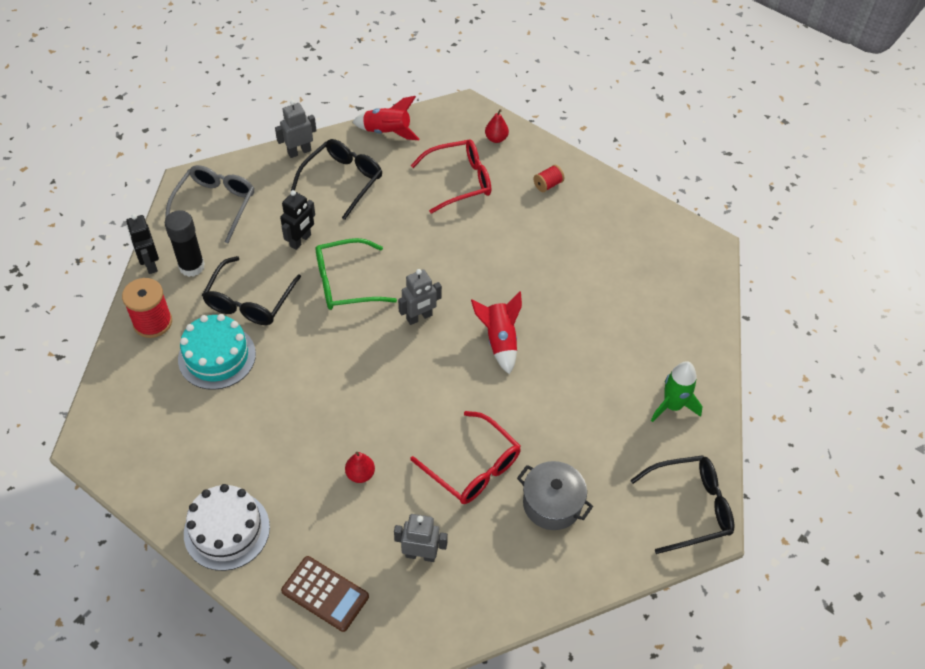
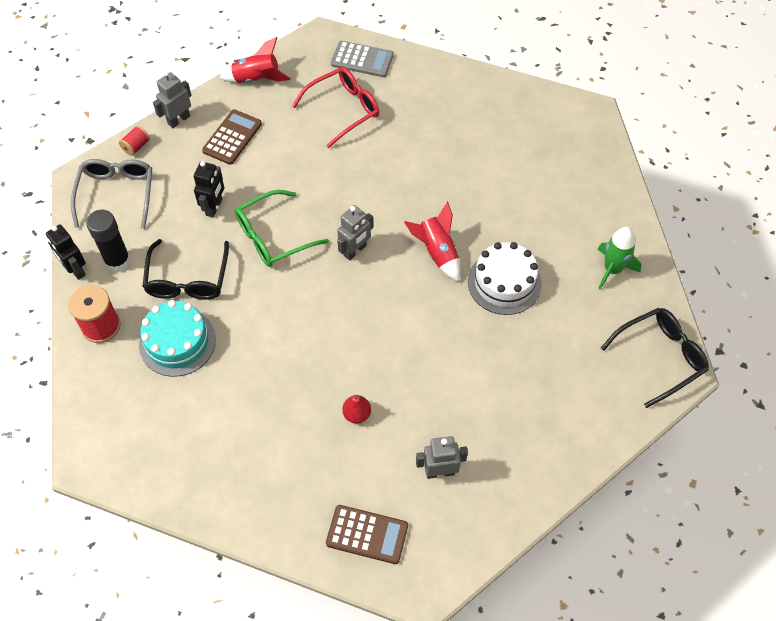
camera: 15 degrees left, 5 degrees up
white cake [184,484,270,571] -> white cake moved to [468,242,542,315]
black glasses [291,139,382,220] -> brown calculator [202,109,262,165]
red glasses [410,411,521,504] -> none
red pear [485,109,509,143] -> grey calculator [331,41,394,77]
grey pot [517,461,593,530] -> none
red spool [534,165,564,192] -> red spool moved to [119,125,150,156]

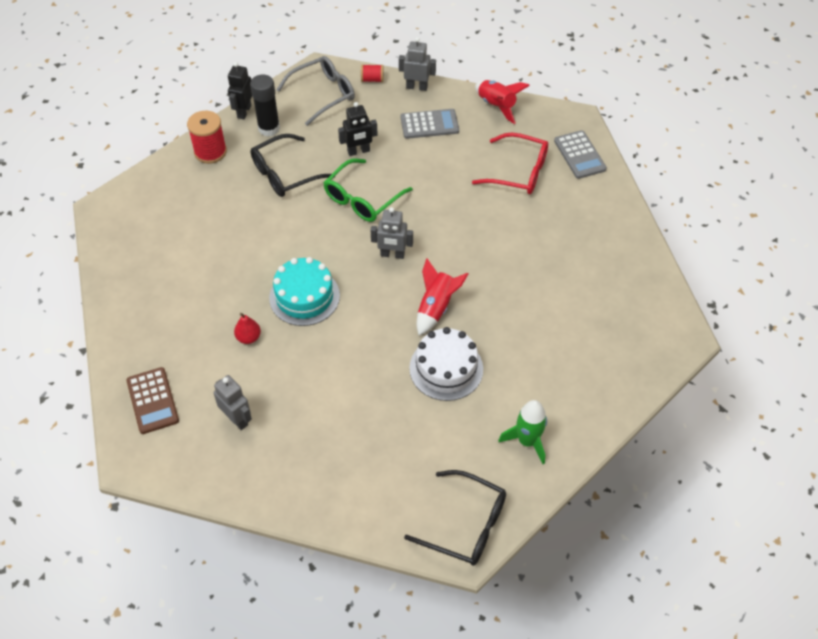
camera: 55 degrees right, 5 degrees down
turquoise cake [139,300,216,377] -> turquoise cake moved to [269,257,340,326]
brown calculator [202,109,262,165] -> grey calculator [400,109,459,139]
green glasses [235,190,329,267] -> green glasses turned 75 degrees counterclockwise [323,158,413,222]

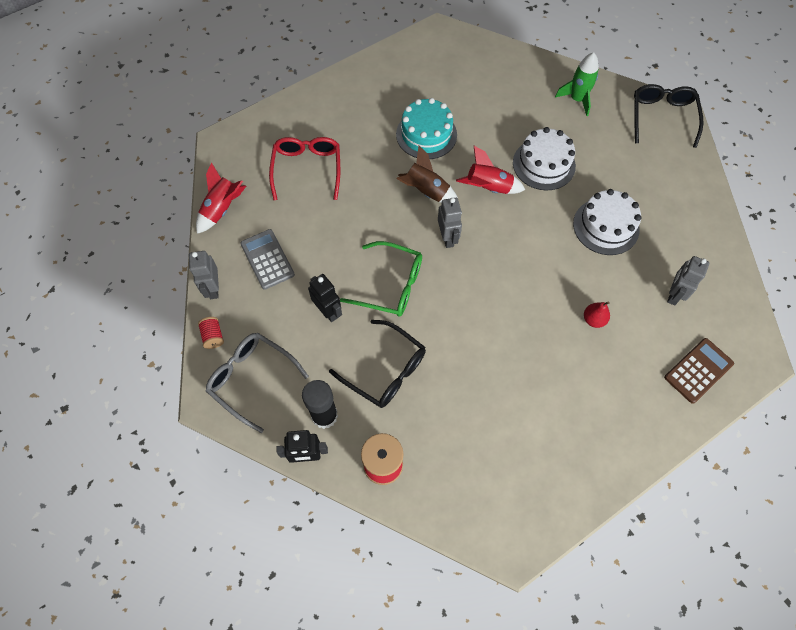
camera: 110 degrees left, 10 degrees up
turquoise cake [269,257,340,326] -> turquoise cake moved to [396,98,457,159]
grey calculator [554,130,607,179] -> none
none -> brown rocket [397,146,458,203]
none -> white cake [573,189,641,255]

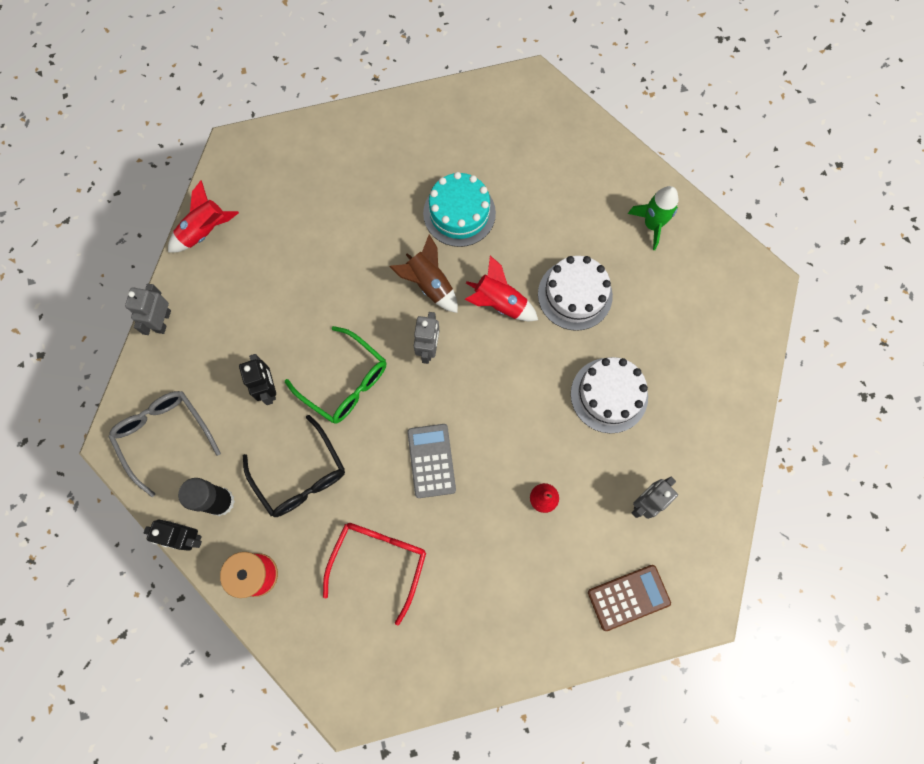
camera: 20 degrees right, 10 degrees up
red spool [198,317,224,349] -> none
grey calculator [240,229,295,290] -> grey calculator moved to [407,424,456,498]
red glasses [269,137,340,200] -> red glasses moved to [323,523,426,626]
black glasses [634,84,704,148] -> none

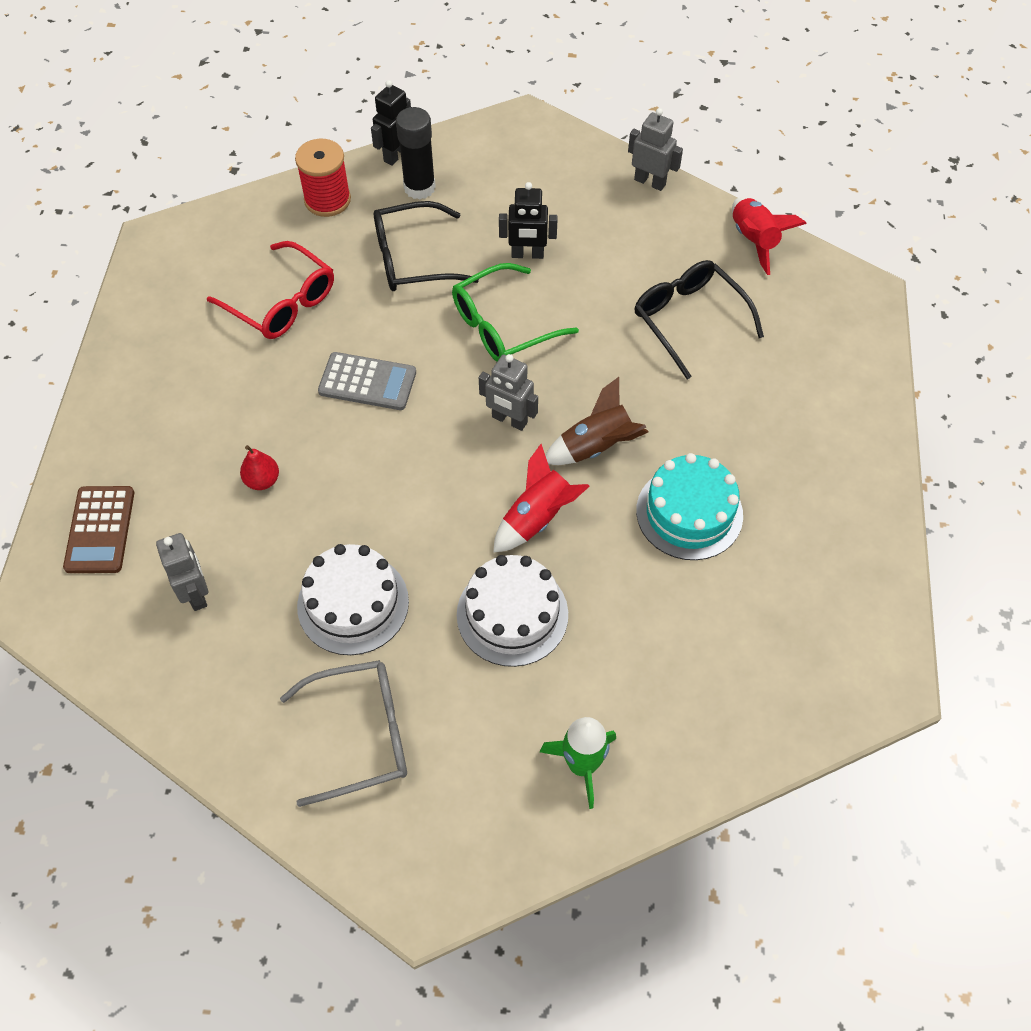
camera: 110 degrees right, 15 degrees down
grey glasses [108,391,221,497] -> grey glasses moved to [280,660,407,807]
none -> black glasses [634,260,764,379]

